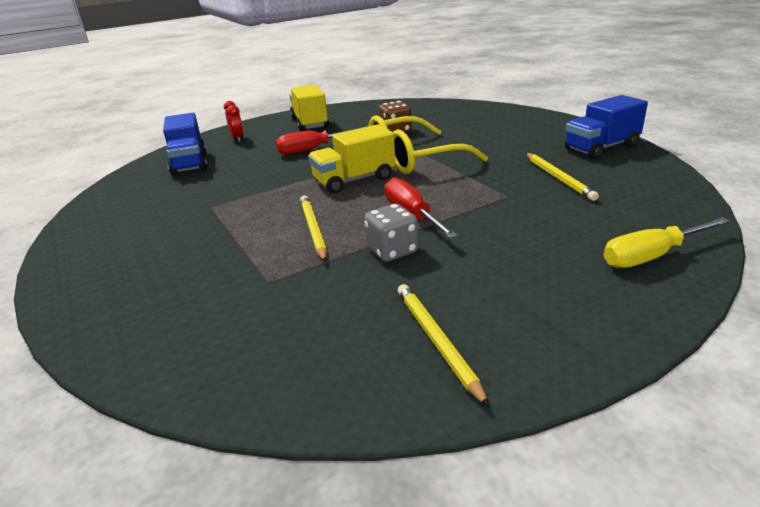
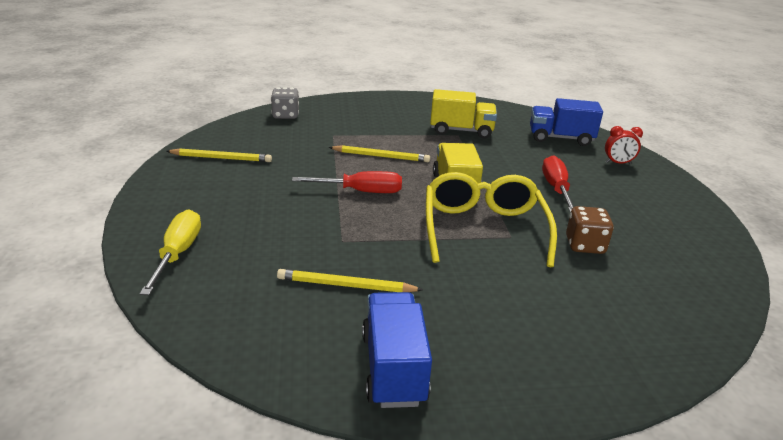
camera: 110 degrees right, 0 degrees up
yellow truck [290,84,329,131] -> yellow truck moved to [430,89,497,139]
grey dice [364,204,418,262] -> grey dice moved to [271,87,299,119]

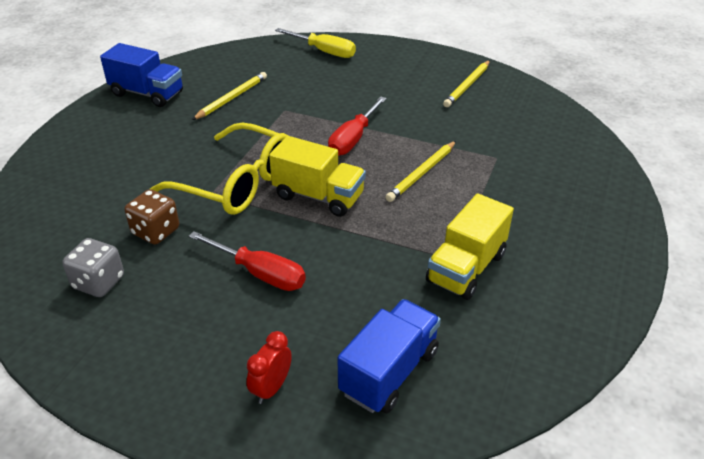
camera: 120 degrees right, 10 degrees up
grey dice [271,87,299,119] -> grey dice moved to [62,238,124,297]

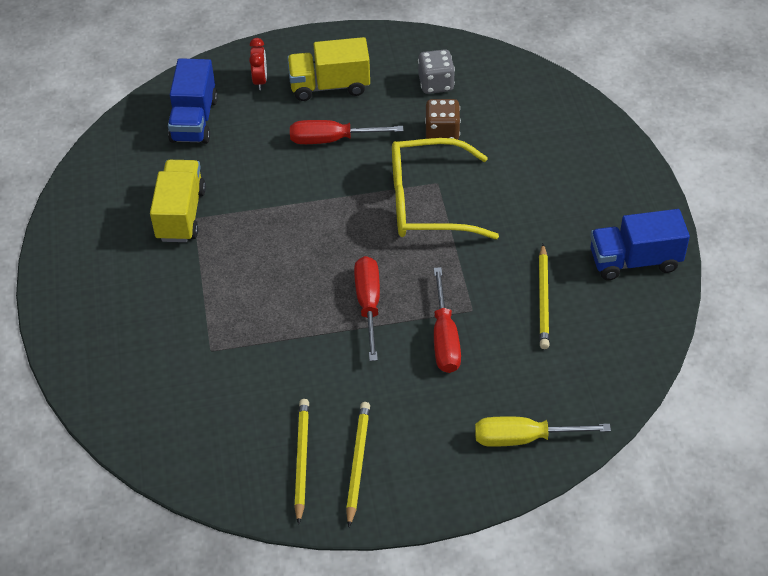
camera: 150 degrees right, 10 degrees up
yellow truck [269,136,366,217] -> yellow truck moved to [287,37,370,101]
yellow pencil [386,141,456,202] -> yellow pencil moved to [346,402,370,527]
none -> red screwdriver [434,267,461,373]

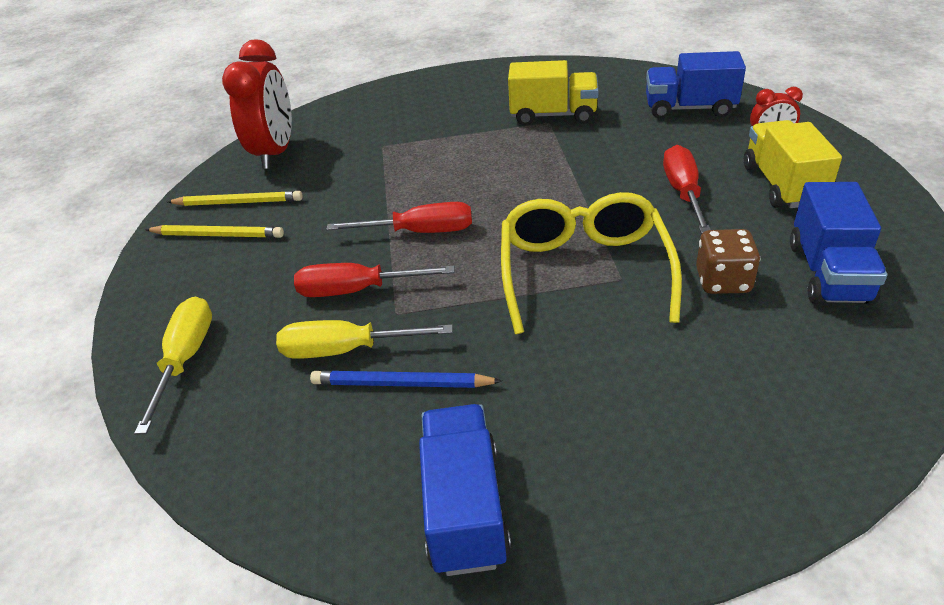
camera: 95 degrees right, 10 degrees down
grey dice [418,49,455,94] -> blue truck [790,182,887,305]
yellow pencil [539,244,550,349] -> blue pencil [310,371,502,388]
none -> red clock [222,40,292,169]
none -> yellow screwdriver [276,320,453,359]

